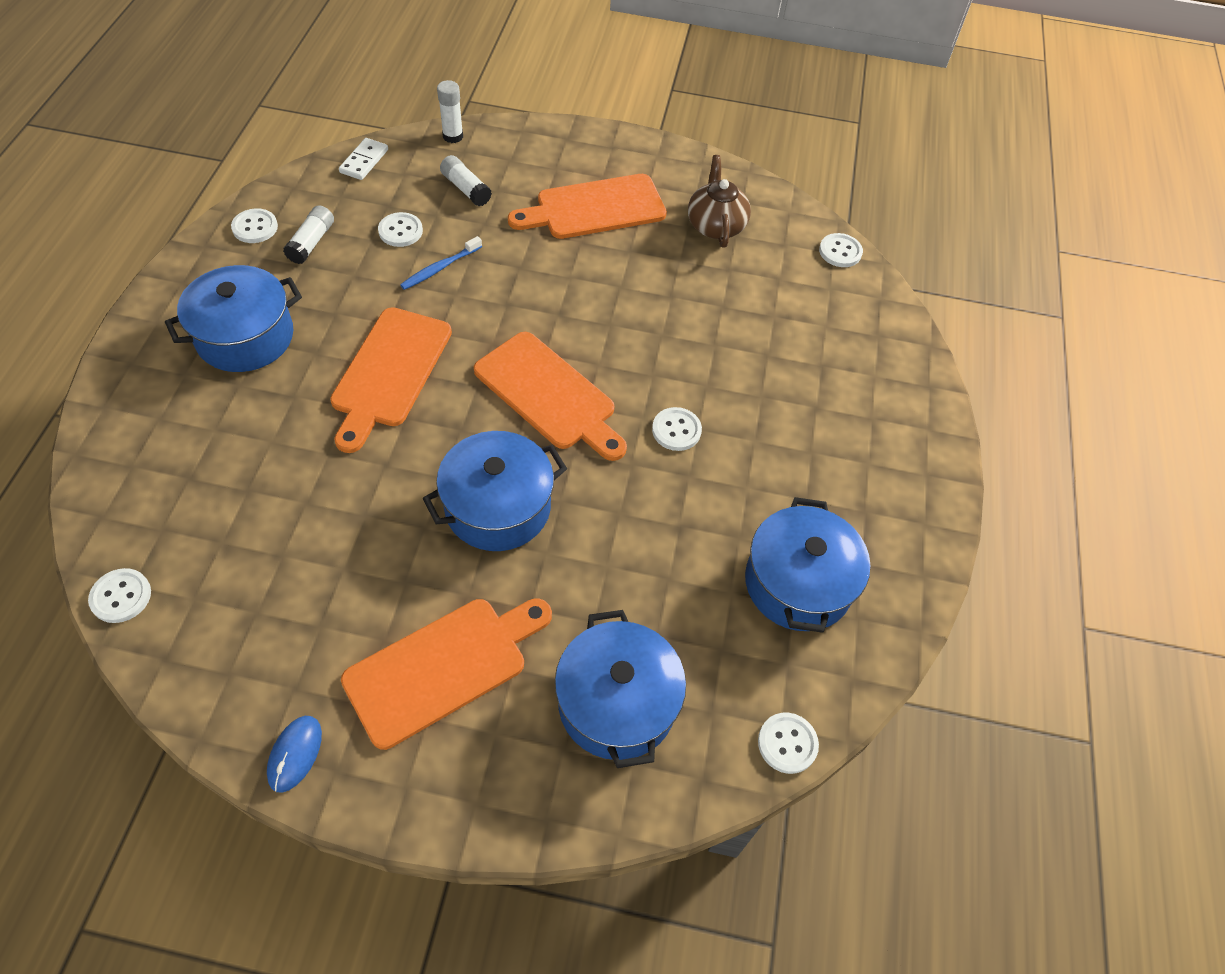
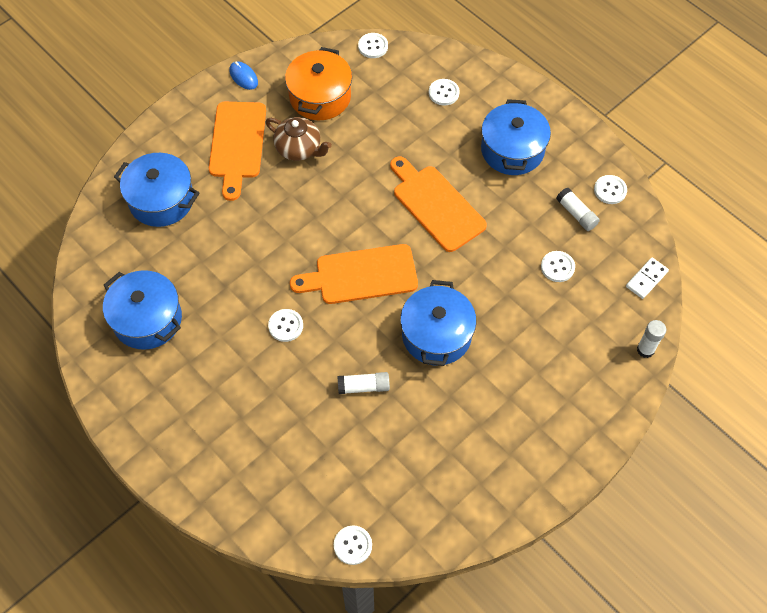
camera: 130 degrees right, 5 degrees up
white domino [339,138,388,180] -> white domino turned 75 degrees clockwise [626,258,669,299]
blue toothbrush [400,236,482,290] -> none
blue pot [422,431,567,551] -> blue pot moved to [400,280,476,366]
white glue stick [440,155,492,206] -> white glue stick moved to [337,372,390,394]
orange cutting board [508,174,667,239] -> none
brown teapot [688,155,751,247] -> brown teapot moved to [265,117,332,161]
white button [758,713,819,774] -> white button moved to [429,79,460,106]
none -> orange pot [285,47,352,120]

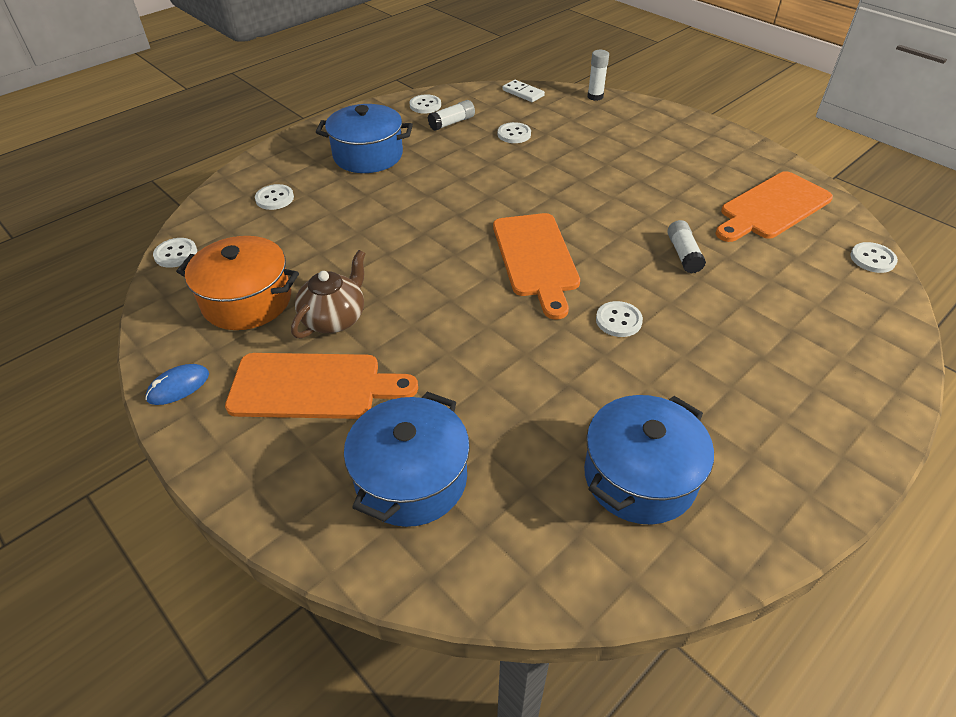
camera: 90 degrees left, 15 degrees down
orange cutting board [390,156,487,252] -> orange cutting board moved to [716,171,833,242]
blue pot [400,280,476,366] -> none

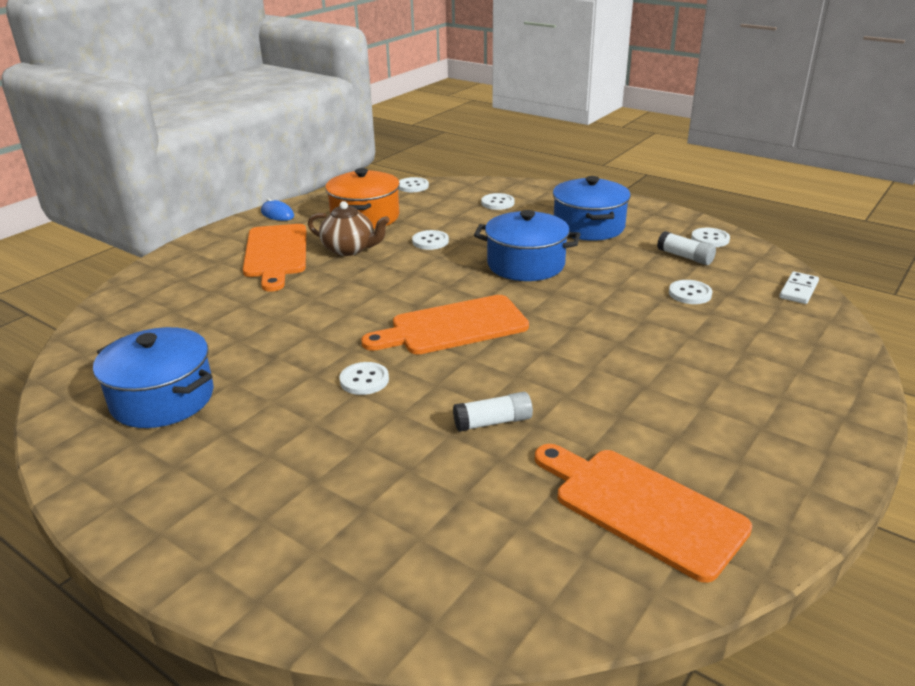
camera: 80 degrees right, 15 degrees down
blue pot [344,392,470,527] -> blue pot moved to [474,210,580,281]
white glue stick [587,50,609,101] -> none
white button [850,242,898,273] -> white button moved to [412,230,449,250]

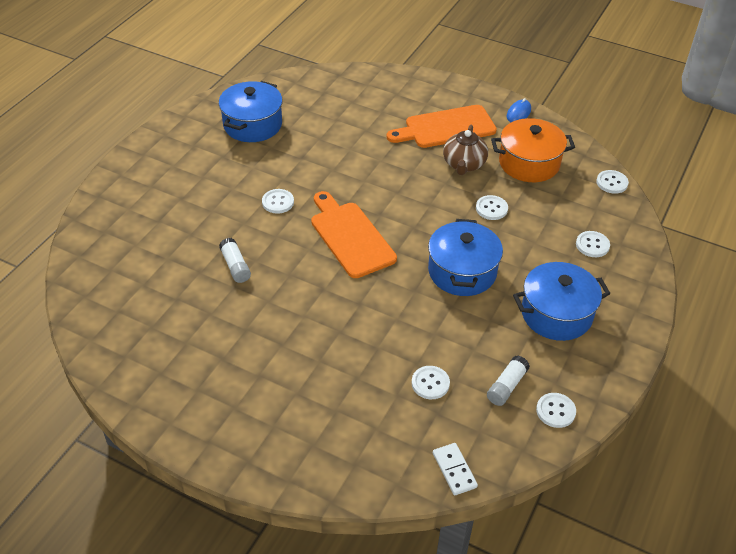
camera: 80 degrees right, 15 degrees up
orange cutting board [535,444,752,583] -> none
white domino [779,271,819,304] -> white domino turned 45 degrees clockwise [433,443,478,496]

